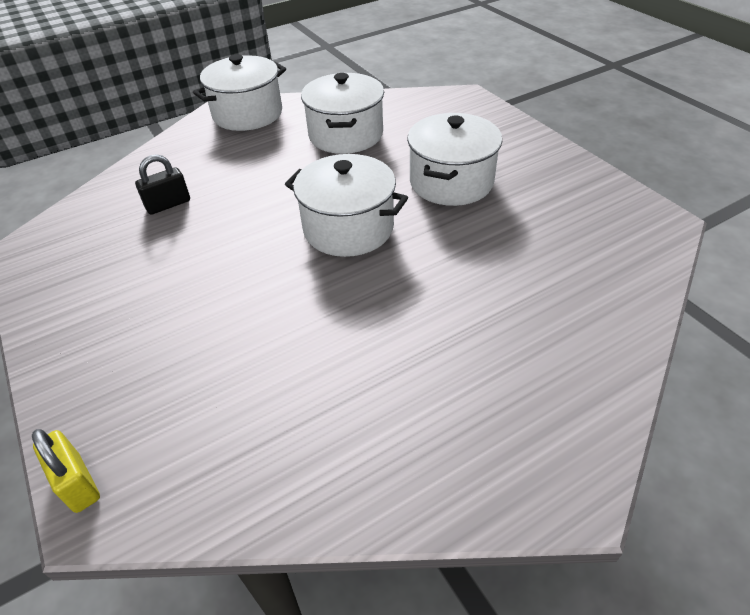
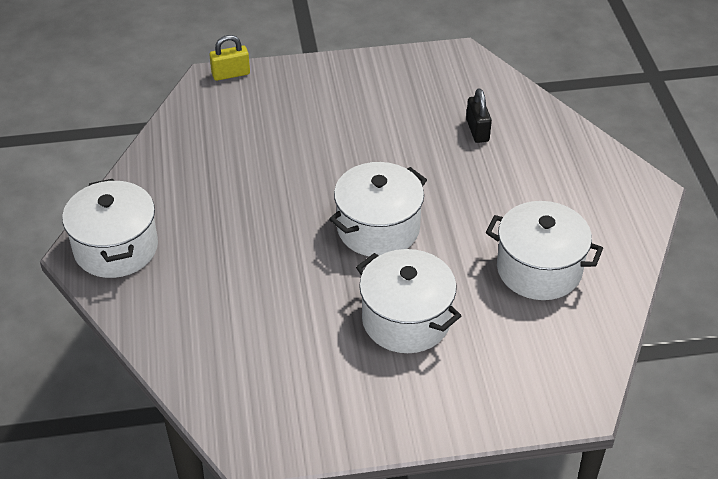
camera: 110 degrees right, 0 degrees up
white pot [193,54,286,131] -> white pot moved to [62,179,158,278]

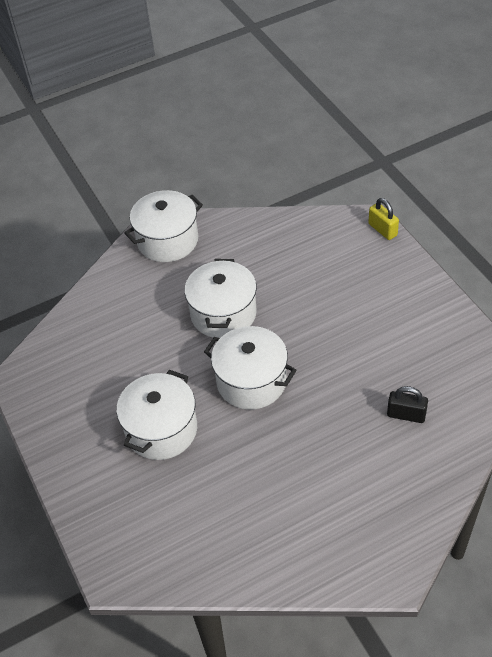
camera: 75 degrees right, 5 degrees up
black padlock [466,88,492,143] -> black padlock turned 45 degrees clockwise [387,386,428,423]
white pot [486,201,603,300] -> white pot moved to [184,259,257,338]

